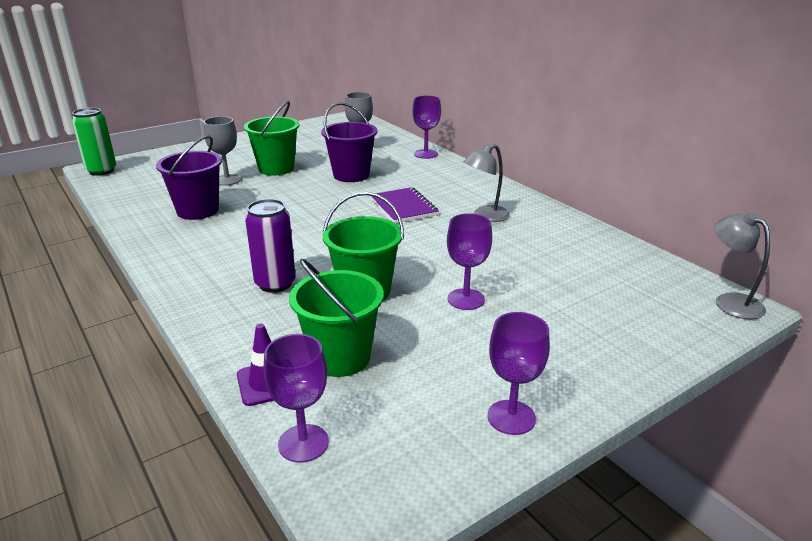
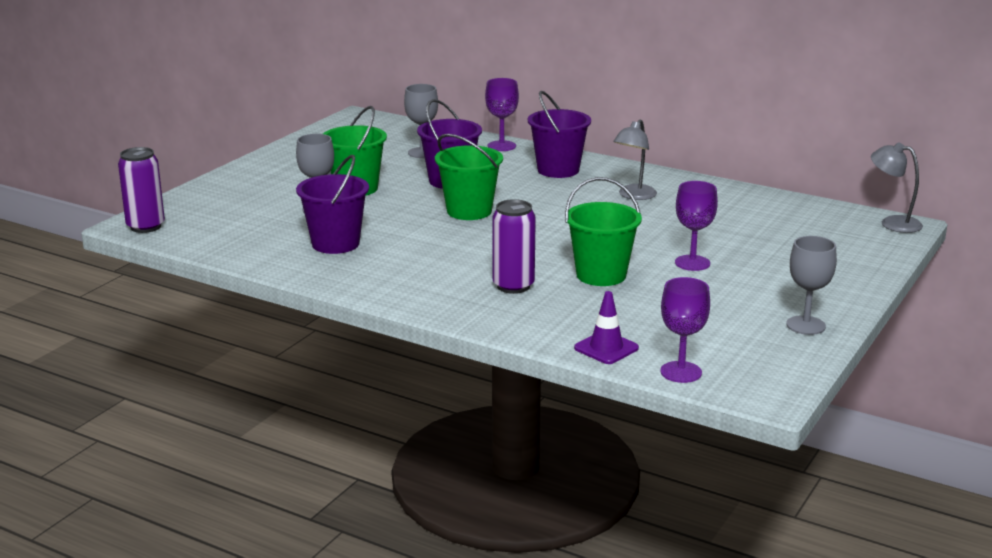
camera: 25 degrees left, 5 degrees down
green can [72,108,116,176] -> purple can [118,147,165,233]
green bucket [289,259,384,377] -> green bucket moved to [435,134,503,220]
purple notebook [371,187,439,223] -> none
purple goblet [487,312,550,435] -> grey goblet [786,236,837,335]
none -> purple bucket [528,91,591,178]

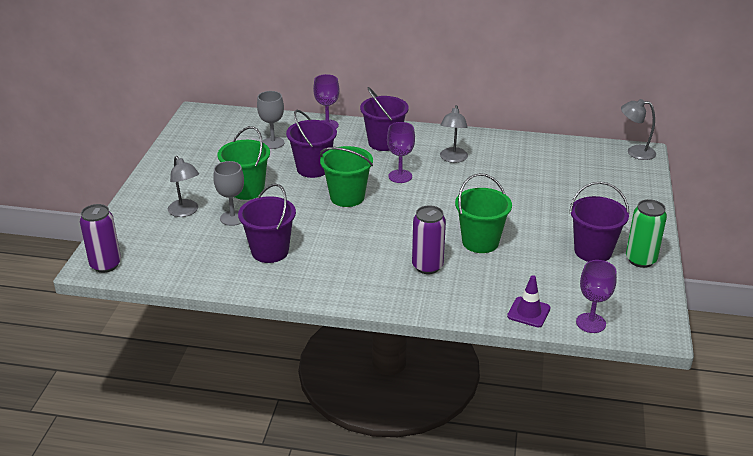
camera: 20 degrees left, 10 degrees up
purple goblet [675,181,718,271] -> purple goblet moved to [387,122,415,183]
grey goblet [786,236,837,335] -> green can [626,199,667,268]
none -> grey lamp [168,156,199,217]
none -> purple bucket [569,182,629,262]

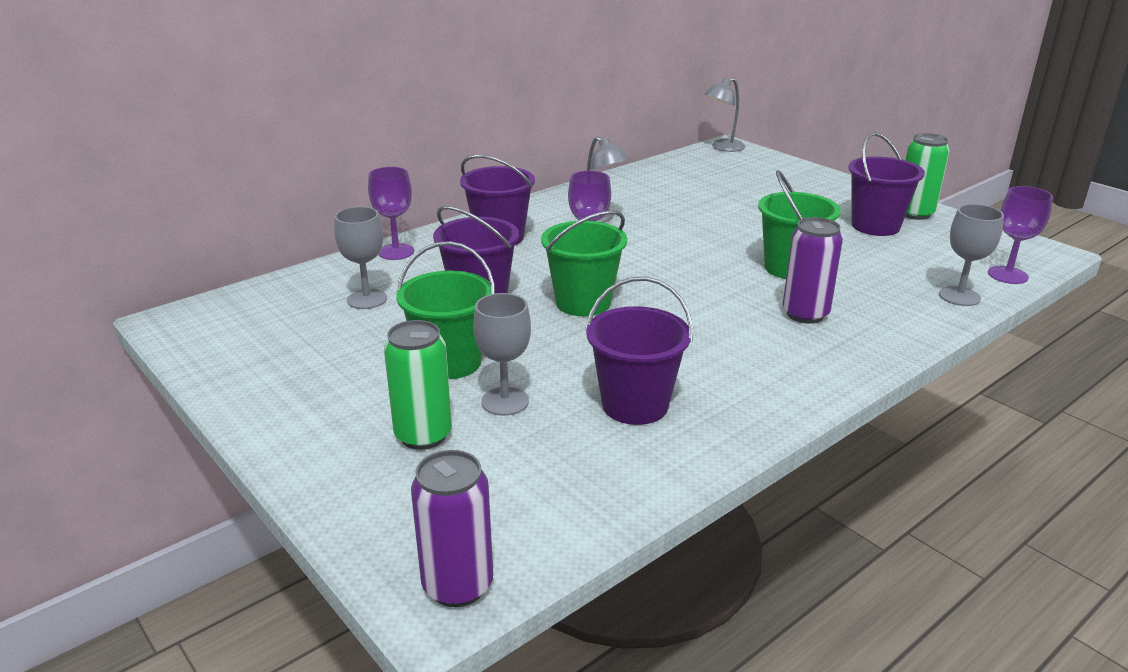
camera: 50 degrees left, 5 degrees down
grey lamp [168,156,199,217] -> green can [384,320,452,450]
purple traffic cone [507,275,551,327] -> grey goblet [939,204,1004,306]

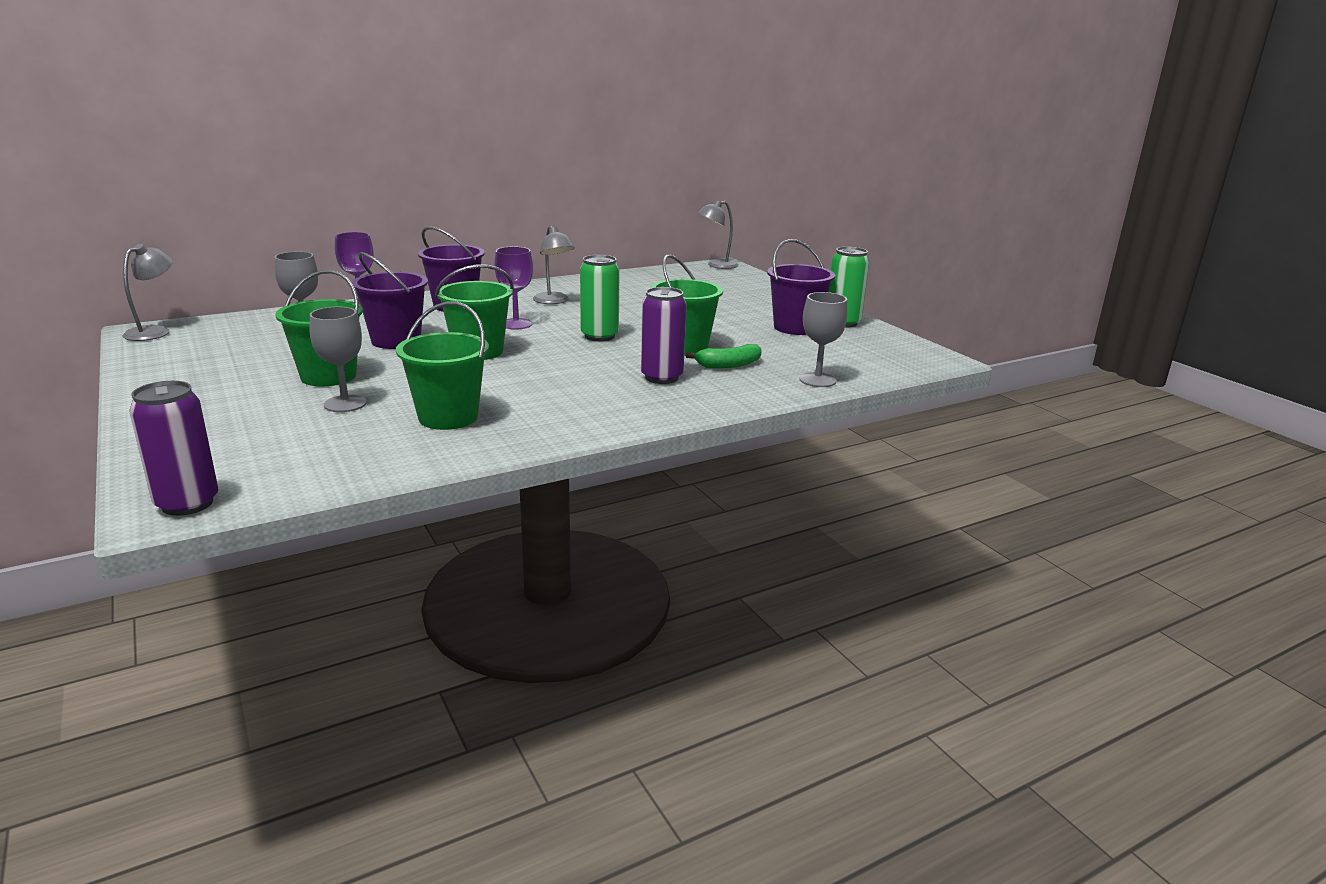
camera: 10 degrees right, 5 degrees down
green can [384,320,452,450] -> green can moved to [580,255,619,341]
purple bucket [586,277,693,425] -> green bucket [396,301,489,430]
purple goblet [988,186,1053,284] -> none
none -> grey lamp [122,244,173,341]
none -> green banana [686,344,762,369]

